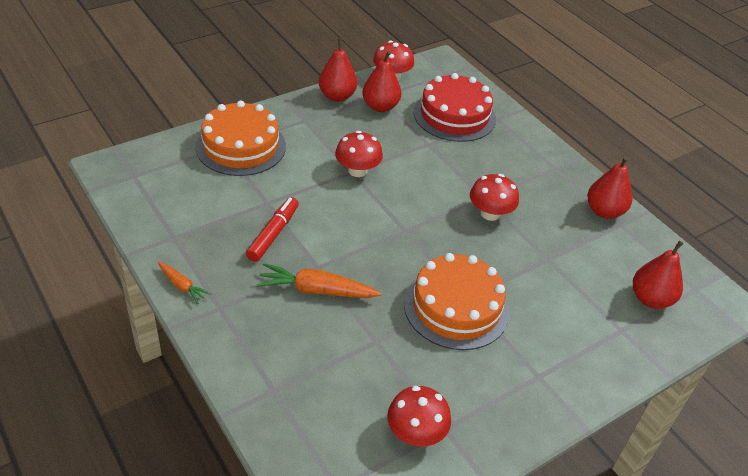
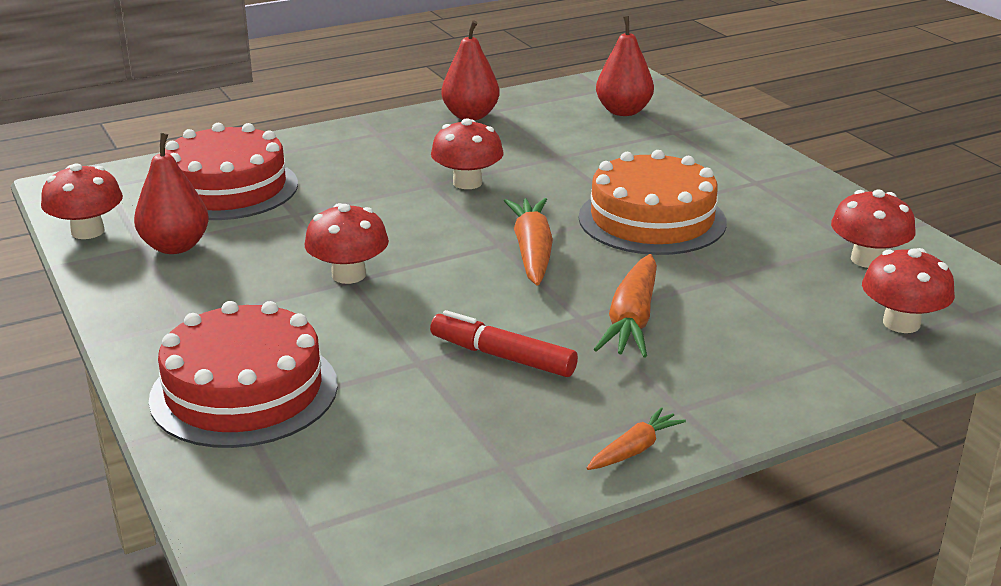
camera: 80 degrees left, 15 degrees down
orange cake [195,101,286,176] -> red cake [149,301,338,448]
red pear [319,38,357,102] -> none
none -> orange carrot [504,198,553,286]
none -> red mushroom [862,248,955,333]

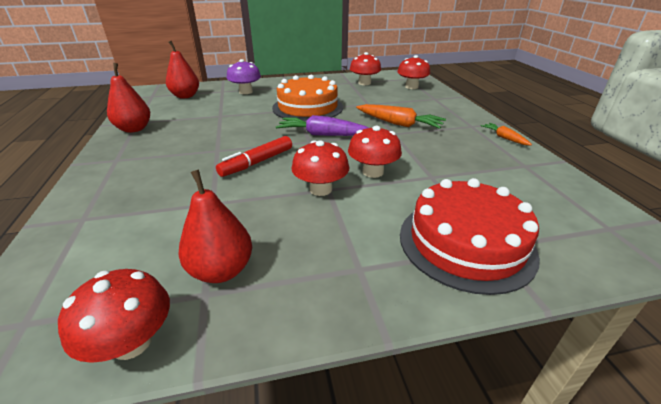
camera: 75 degrees left, 5 degrees up
red cake [165,123,298,220] -> none
red marker [430,310,578,377] -> red marker moved to [216,136,292,177]
red mushroom [431,118,504,189] -> red mushroom moved to [348,126,402,178]
orange carrot [504,198,553,286] -> purple carrot [276,115,369,136]
none -> purple mushroom [227,59,261,94]

